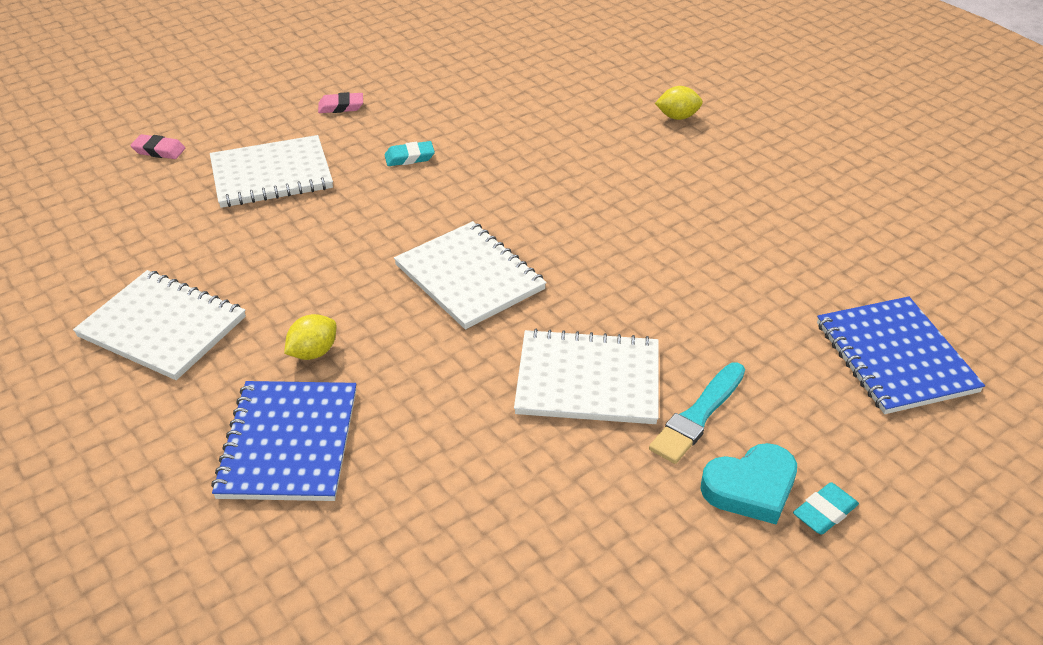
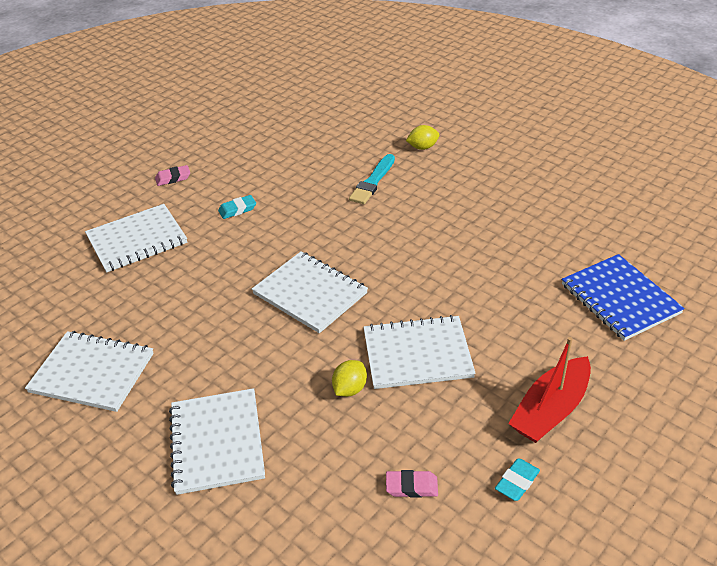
camera: 10 degrees left, 0 degrees up
pink eraser [130,134,185,159] -> pink eraser moved to [386,470,438,498]
blue notebook [211,381,356,501] -> white notebook [169,388,265,495]
yellow lemon [284,314,336,360] -> yellow lemon moved to [332,360,367,397]
turquoise brush [649,362,745,464] -> turquoise brush moved to [349,154,395,204]
turquoise heart [700,443,797,525] -> red boat [508,337,591,443]
turquoise eraser [793,482,859,535] -> turquoise eraser moved to [495,458,540,501]

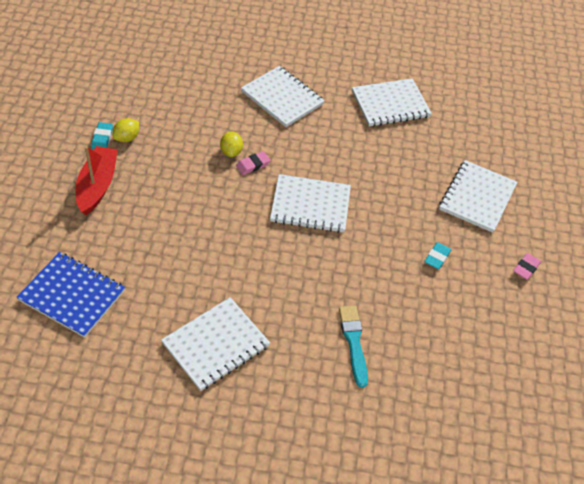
camera: 140 degrees right, 10 degrees up
white notebook [363,315,476,389] -> white notebook moved to [161,297,270,391]
pink eraser [386,470,438,498] -> pink eraser moved to [236,151,271,175]
yellow lemon [406,125,439,150] -> yellow lemon moved to [113,118,139,142]

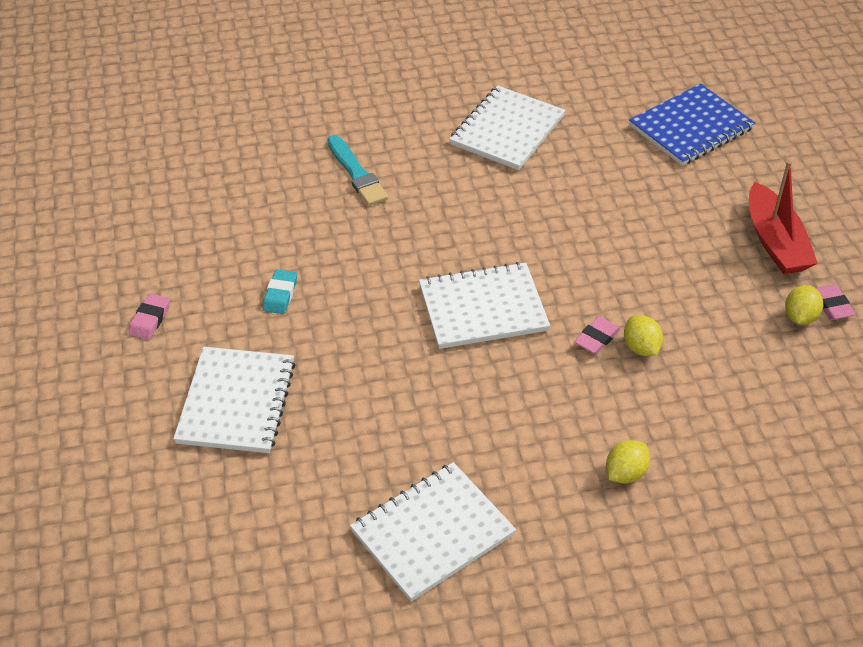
camera: 165 degrees right, 5 degrees down
blue notebook [16,252,125,338] -> blue notebook turned 45 degrees counterclockwise [629,84,755,166]
turquoise eraser [91,122,113,149] -> pink eraser [816,284,855,320]
white notebook [241,66,325,127] -> yellow lemon [606,440,650,483]

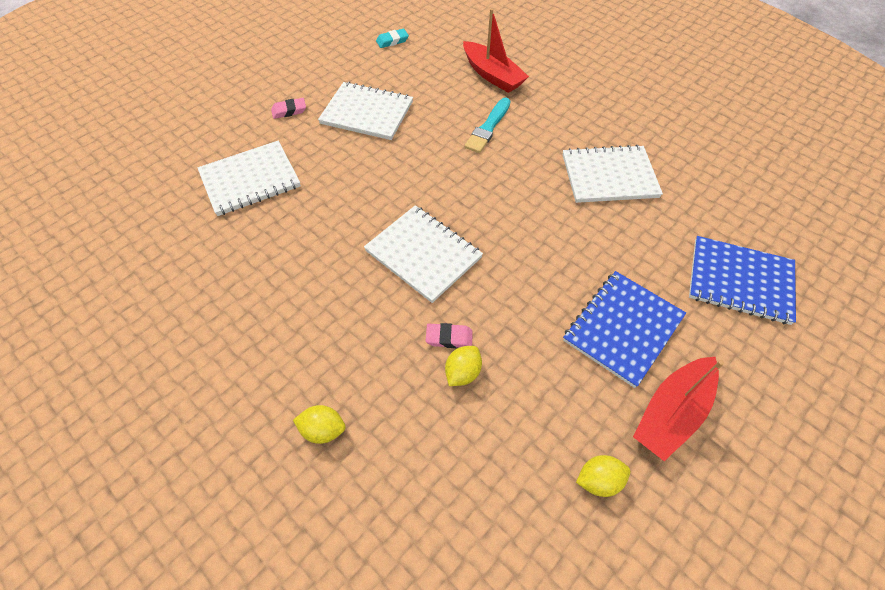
camera: 55 degrees right, 10 degrees up
turquoise eraser [263,269,297,314] -> turquoise eraser moved to [376,29,409,48]
white notebook [350,462,516,602] -> white notebook moved to [318,82,413,140]
pink eraser [816,284,855,320] -> none
none -> red boat [463,8,529,93]
none -> blue notebook [563,271,686,388]

